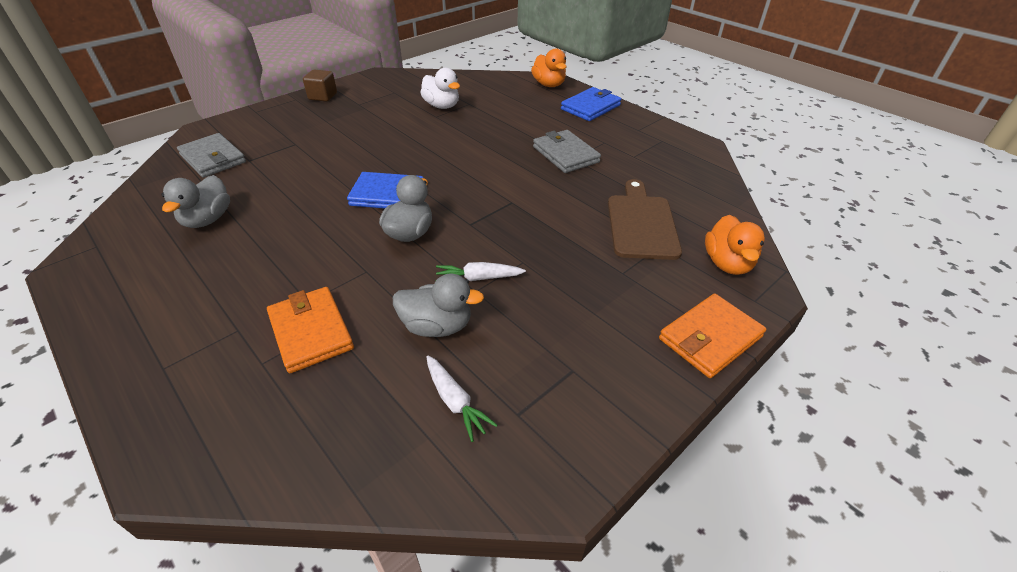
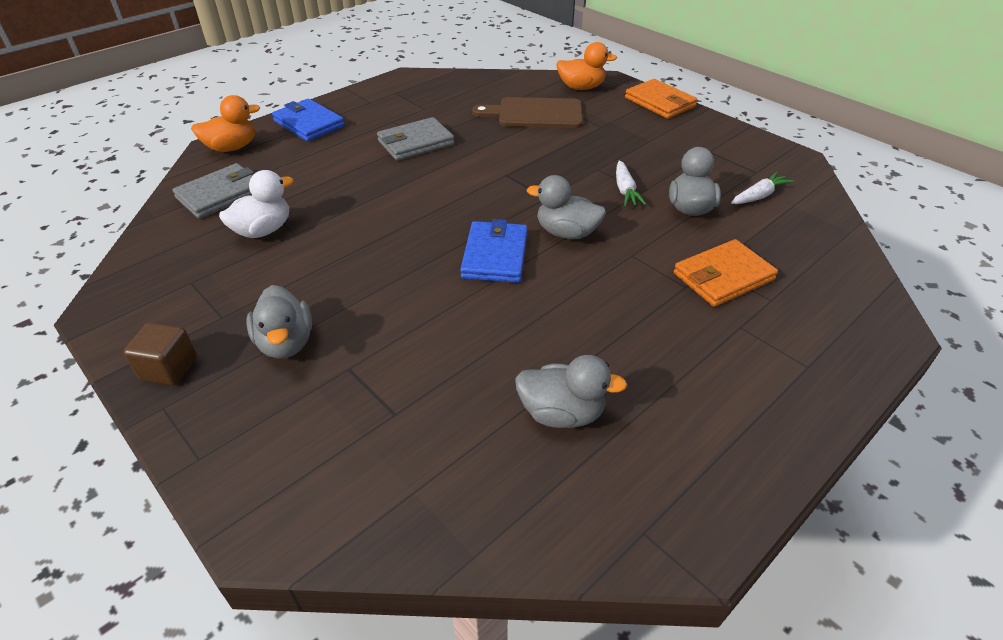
camera: 90 degrees left, 0 degrees up
grey wallet [177,133,246,178] -> grey wallet moved to [172,163,254,219]
none -> grey duck [246,285,312,359]

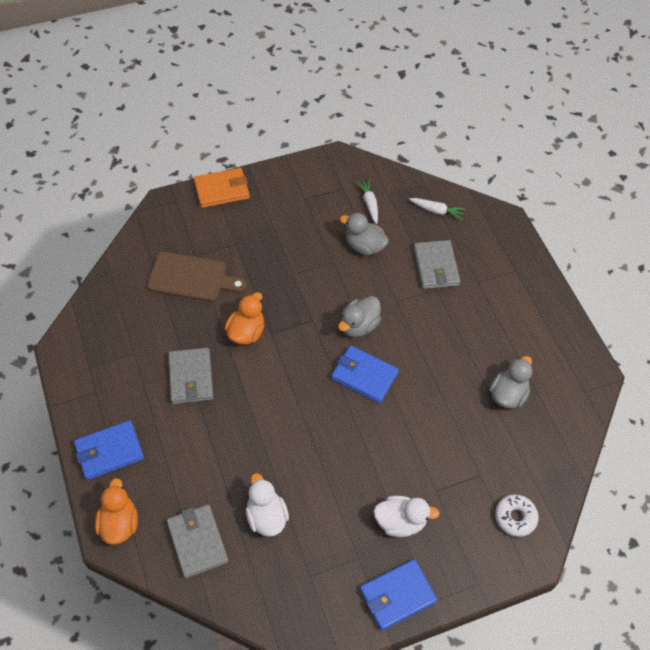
camera: 70 degrees left, 15 degrees up
brown cube [123,323,197,385] -> blue wallet [360,559,437,631]
grey duck [246,285,312,359] -> white duck [374,496,440,537]
brown cutting board [472,97,583,128] -> brown cutting board turned 105 degrees counterclockwise [147,252,247,302]
orange duck [556,42,617,90] -> orange duck moved to [225,292,264,345]
white carrot [616,160,646,206] -> white carrot moved to [409,198,466,220]
orange wallet [674,239,778,307] -> grey wallet [414,240,460,289]
none -> white donut [495,494,539,537]

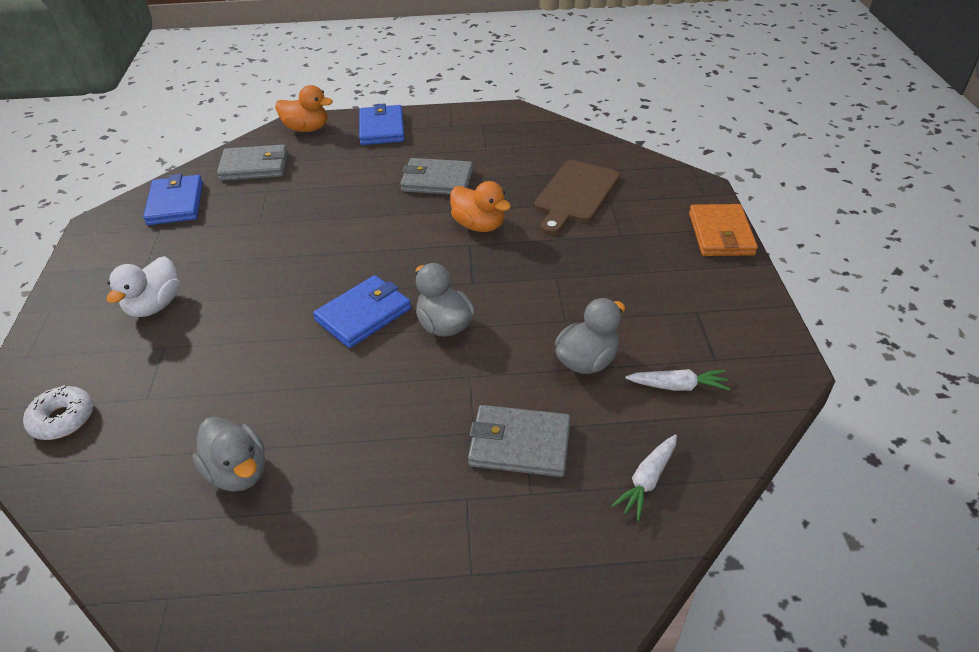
camera: 110 degrees right, 15 degrees down
white duck [246,473,289,537] -> none
blue wallet [360,559,437,631] -> blue wallet moved to [143,174,203,225]

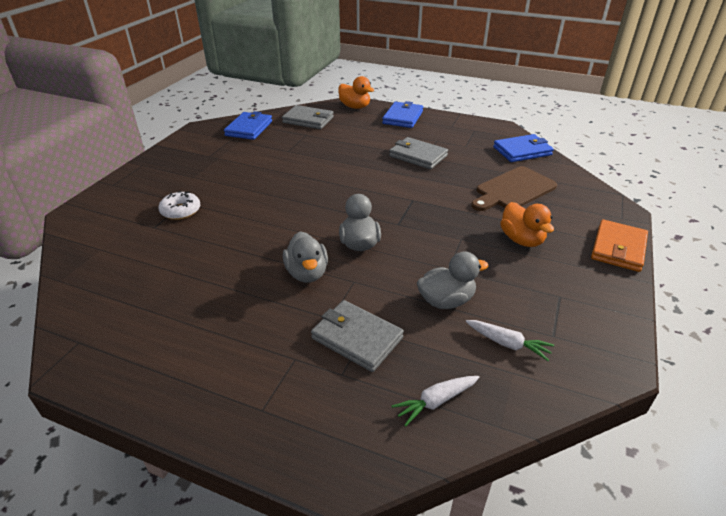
camera: 25 degrees right, 5 degrees down
white donut [23,385,93,440] -> white donut moved to [158,191,200,220]
white duck [107,256,180,317] -> none
grey duck [192,417,265,492] -> grey duck moved to [283,231,328,283]
blue wallet [313,275,411,348] -> blue wallet moved to [493,134,554,162]
orange duck [450,181,511,232] -> orange duck moved to [500,202,554,247]

